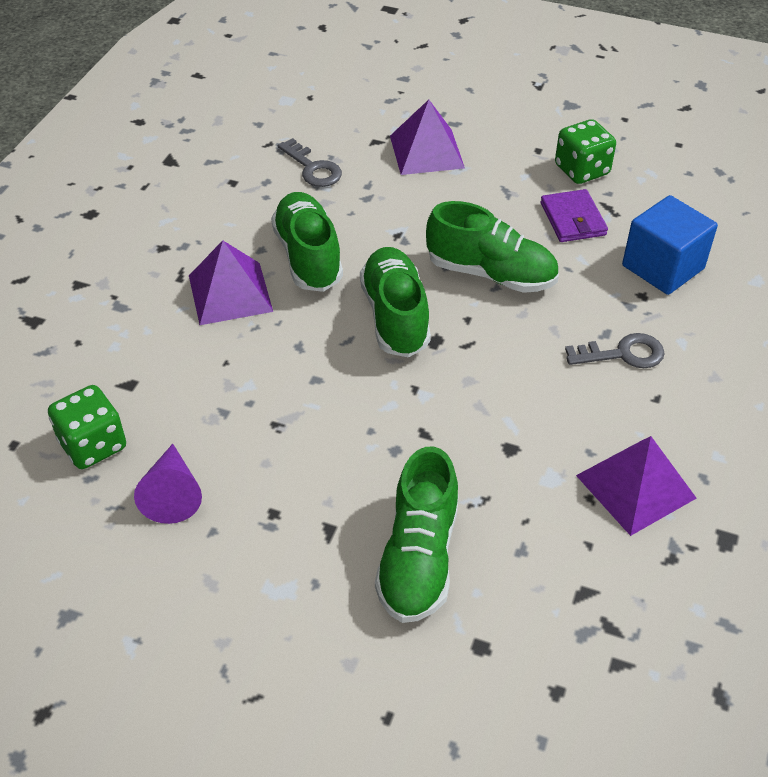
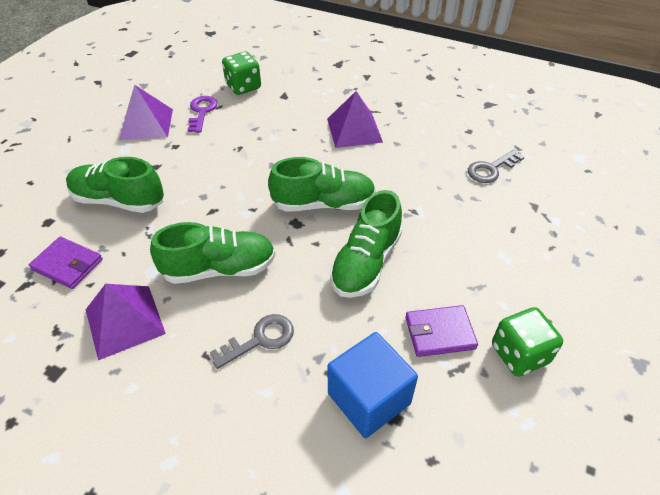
camera: 95 degrees right, 0 degrees up
purple cone [134,444,202,524] -> purple key [188,96,218,133]
green shoe [271,192,343,292] -> green shoe moved to [150,222,276,284]
purple pyramid [390,100,465,175] -> purple pyramid moved to [119,85,173,140]
grey key [565,333,665,368] -> grey key turned 120 degrees counterclockwise [210,314,294,369]
none -> purple wallet [29,237,103,289]

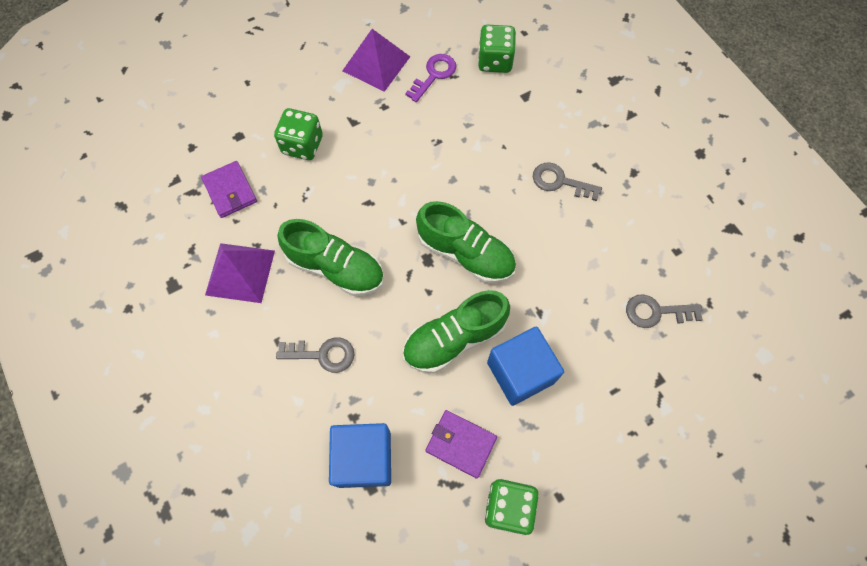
camera: 35 degrees right, 20 degrees up
green shoe [66,157,164,213] -> green dice [274,108,323,160]
purple pyramid [327,91,383,148] -> grey key [533,163,602,201]
none -> blue cube [487,327,564,406]

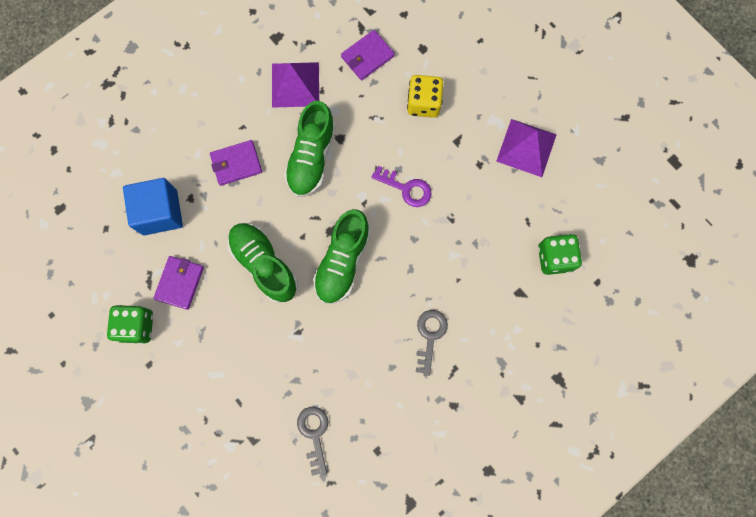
camera: 80 degrees right, 10 degrees up
green dice [274,108,323,160] -> yellow dice [407,75,443,118]
grey key [276,337,355,373] -> purple wallet [210,140,262,186]
purple key [405,54,456,102] -> purple key moved to [371,166,432,207]
blue cube [487,327,564,406] -> none

